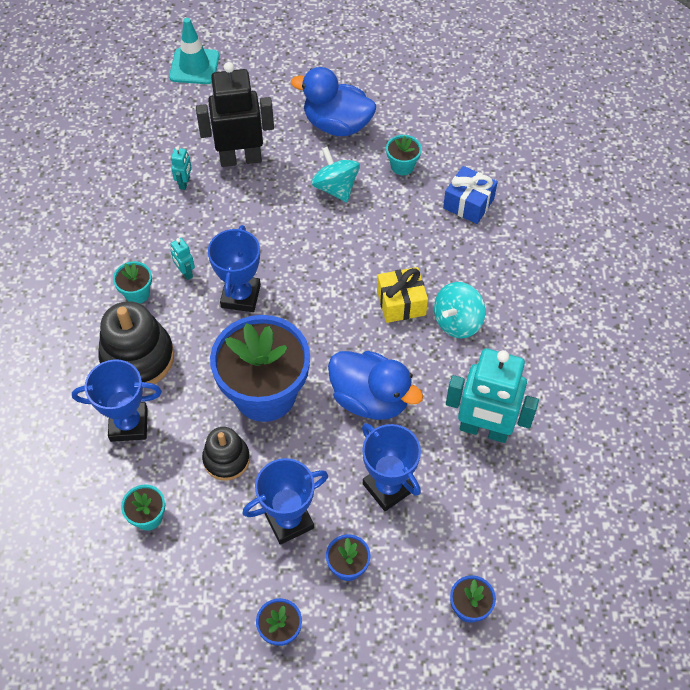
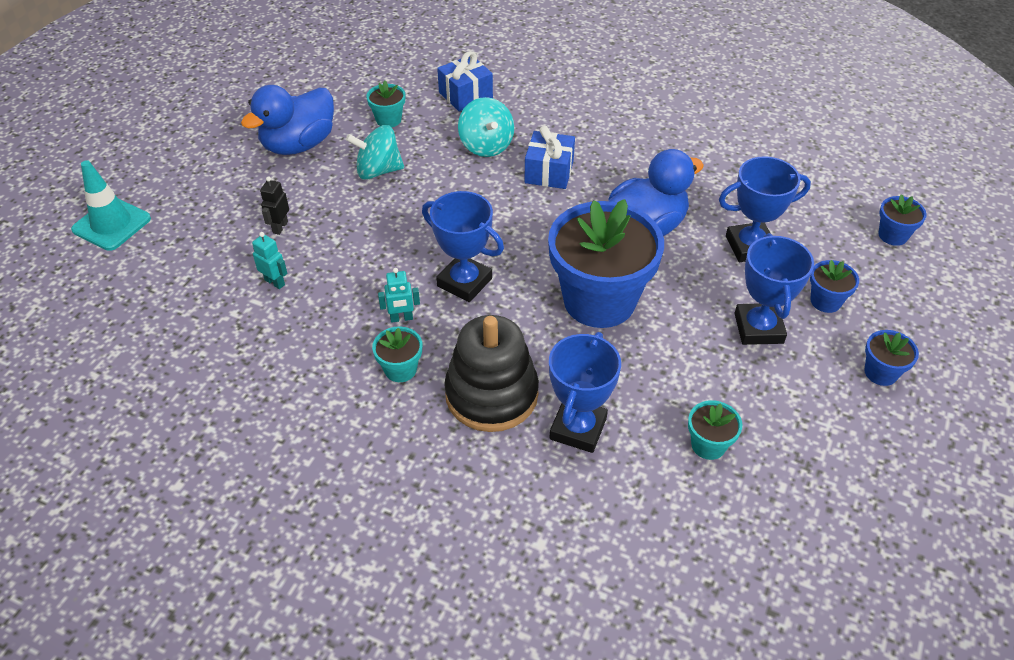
camera: 65 degrees left, 10 degrees down
black robot [196,62,274,167] -> black robot [260,177,289,235], size x0.41
black stacking toy [202,427,250,481] -> none
yellow gift [377,267,428,323] -> blue gift [524,126,575,189]
turquoise spinning top [434,282,485,338] -> turquoise spinning top moved to [458,97,514,157]
turquoise robot [446,348,539,443] -> none

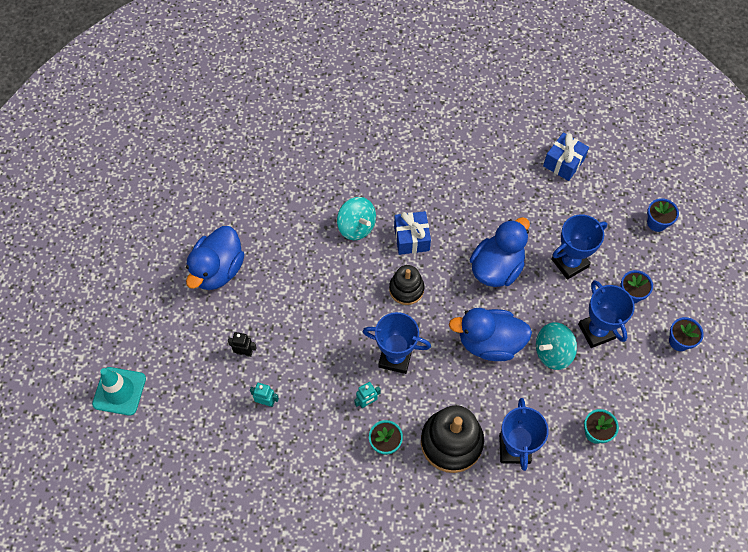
camera: 20 degrees left, 15 degrees up
black robot [260,177,289,235] -> black robot turned 105 degrees clockwise [228,332,257,357]
turquoise spinning top [346,125,404,180] -> turquoise spinning top moved to [536,322,577,370]
turquoise flower pot [366,81,405,128] -> none
blue gift [437,51,493,111] -> blue gift moved to [543,132,589,181]
blue flower pot [548,199,664,328] -> blue duck [449,308,532,361]
none -> black stacking toy [389,265,424,305]

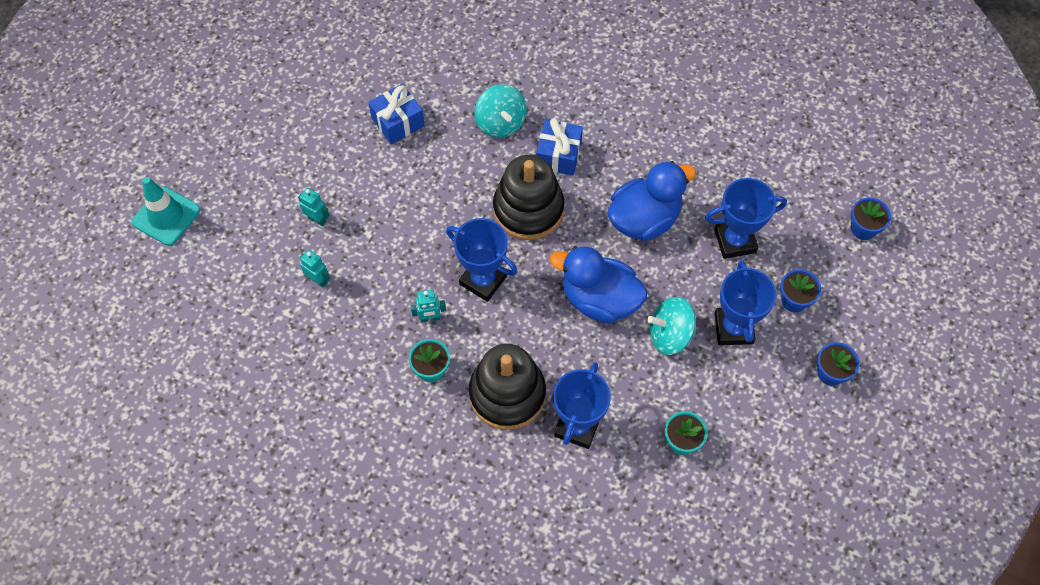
camera: 20 degrees right, 0 degrees up
blue duck [186,226,244,290] -> none
black robot [228,332,257,357] -> turquoise robot [298,188,330,226]
black stacking toy [389,265,424,305] -> black stacking toy [493,155,564,240], size x1.65
blue gift [543,132,589,181] -> blue gift moved to [368,84,425,145]

